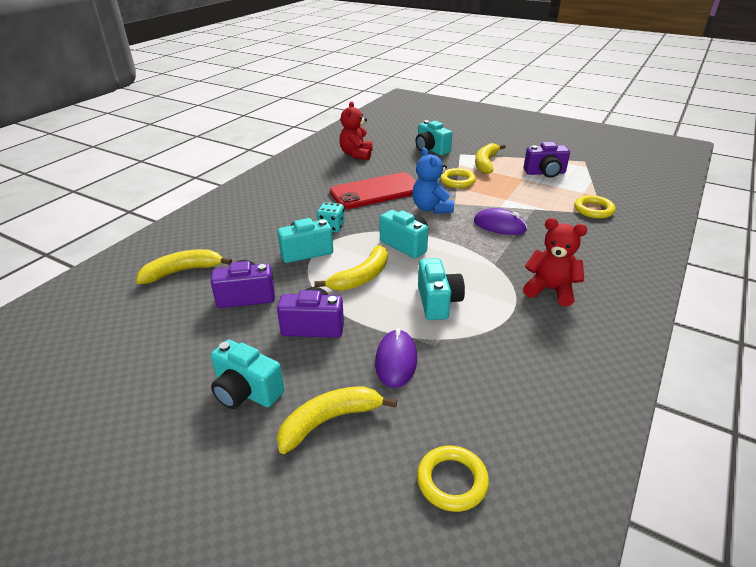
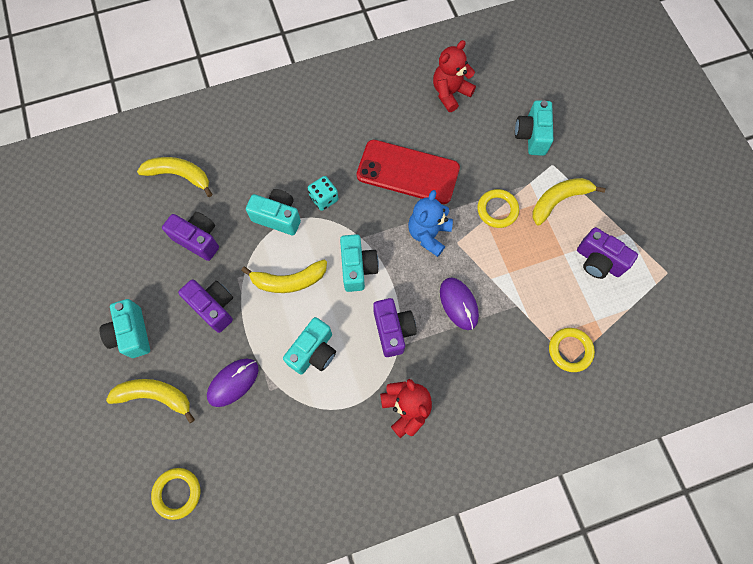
camera: 40 degrees right, 35 degrees up
none -> purple camera [373,298,417,357]

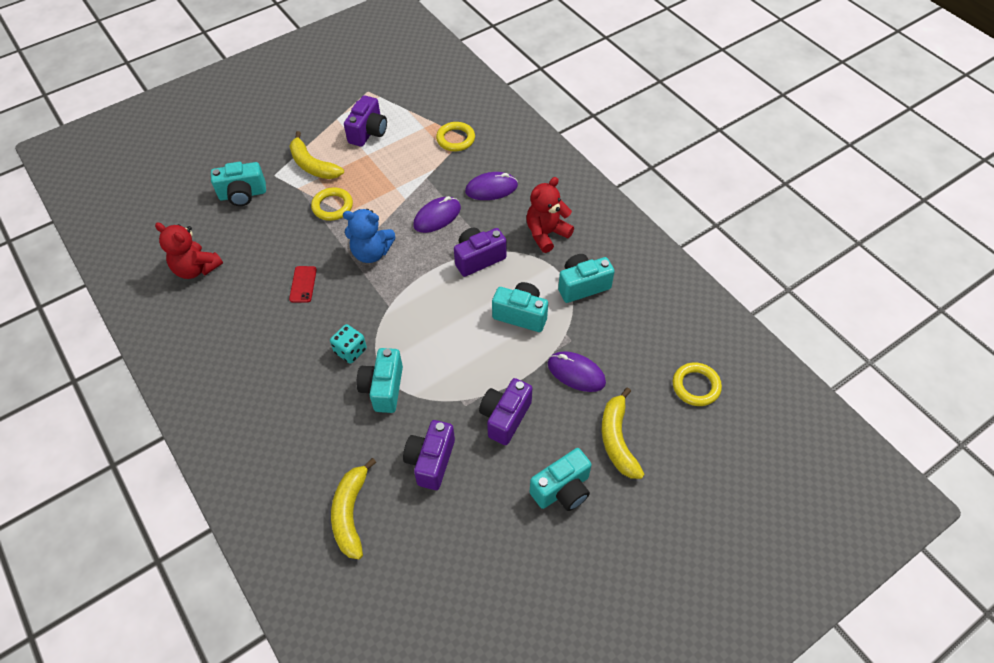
camera: 105 degrees left, 15 degrees down
yellow banana [241,260,327,293] -> none
turquoise camera [340,234,379,292] -> turquoise camera moved to [558,254,615,303]
red phone [356,140,460,204] -> red phone [289,266,317,303], size x0.41
none -> purple mouse [465,172,518,200]

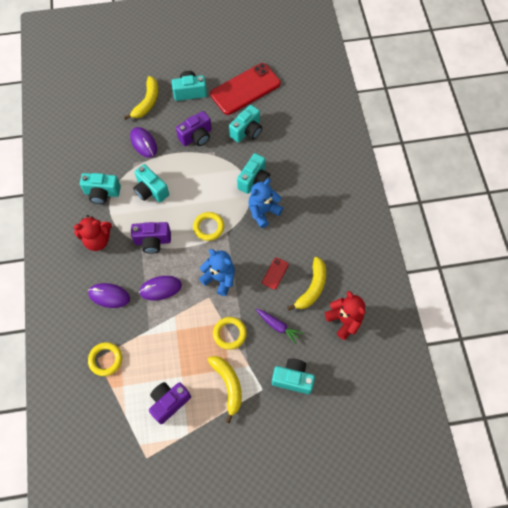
camera: 155 degrees left, 10 degrees up
turquoise dice [330,324,367,364] -> blue teddy bear [248,178,283,228]
yellow banana [331,458,376,559] -> yellow banana moved to [287,257,326,311]
purple camera [403,420,455,490] -> turquoise camera [229,105,262,143]
yellow ring [673,363,722,406] -> yellow ring moved to [193,212,224,241]
none -> red phone [210,63,281,115]
none -> purple carrot [256,309,303,344]

